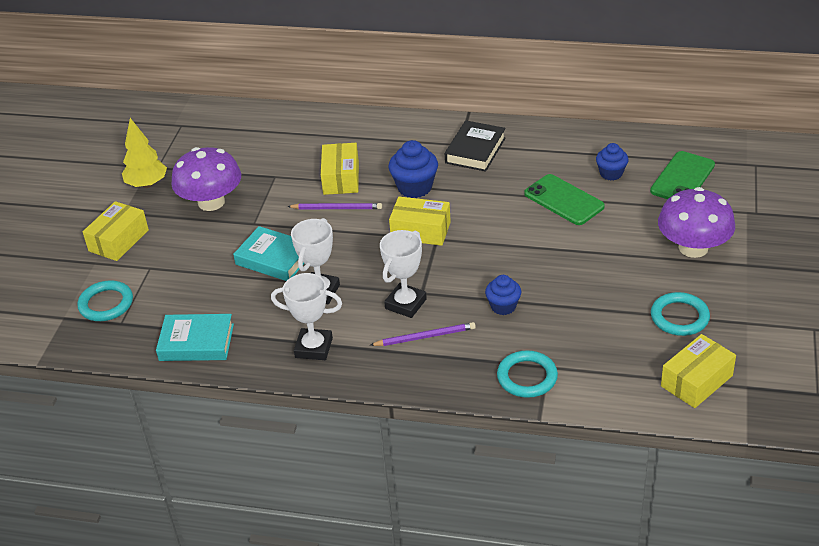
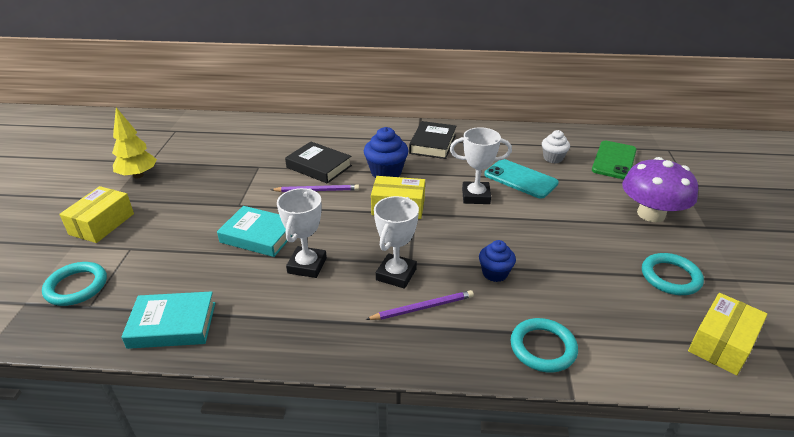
camera: 10 degrees left, 5 degrees down
purple mushroom [171,147,241,211] -> none
white trophy [271,273,342,360] -> white trophy moved to [450,127,512,204]
yellow box [321,143,359,195] -> black book [285,142,352,184]
green phone [524,174,605,225] -> turquoise phone [484,159,559,199]
blue cupcake [596,143,628,181] -> white cupcake [542,130,570,163]

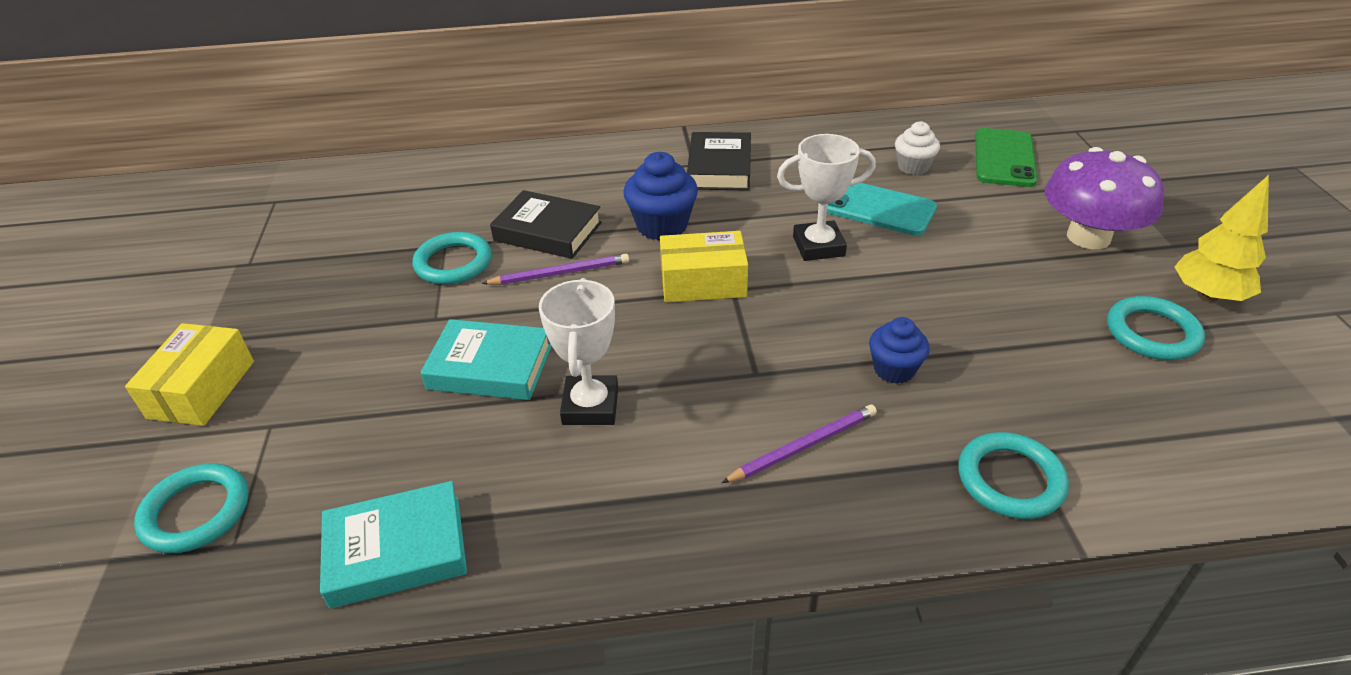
camera: 10 degrees left, 5 degrees up
yellow tree [112,107,157,179] -> yellow tree moved to [1174,175,1269,302]
white trophy [374,196,419,289] -> none
yellow box [688,293,768,376] -> none
none -> turquoise ring [413,232,492,285]

